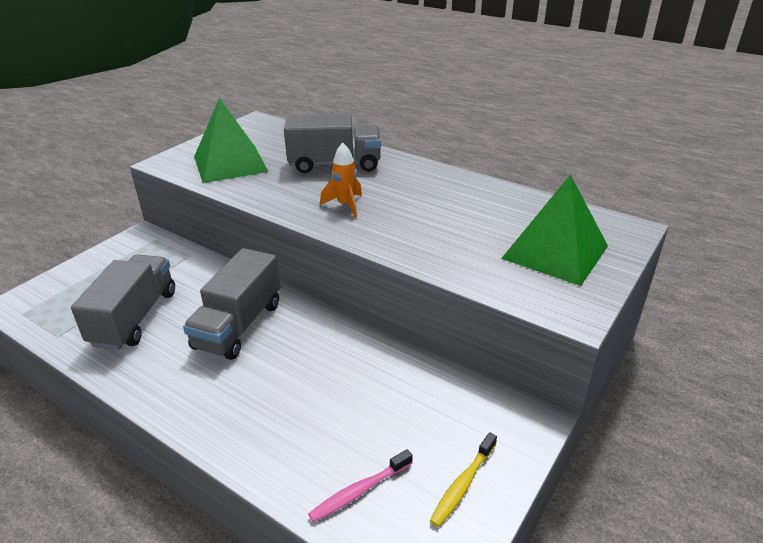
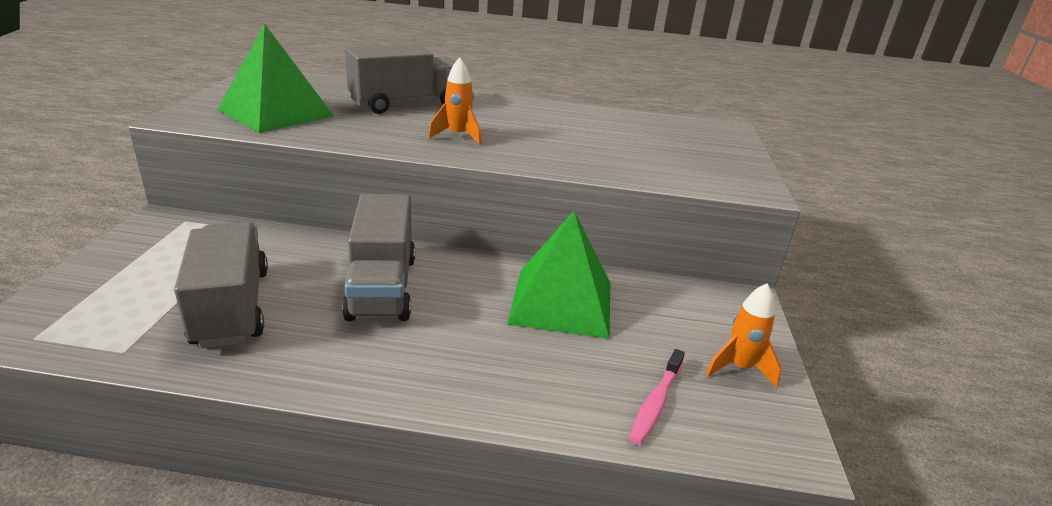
camera: 30 degrees left, 5 degrees down
yellow toothbrush [430,432,497,527] -> orange rocket [706,284,781,388]
green pyramid [501,174,608,286] -> green pyramid moved to [507,211,610,339]

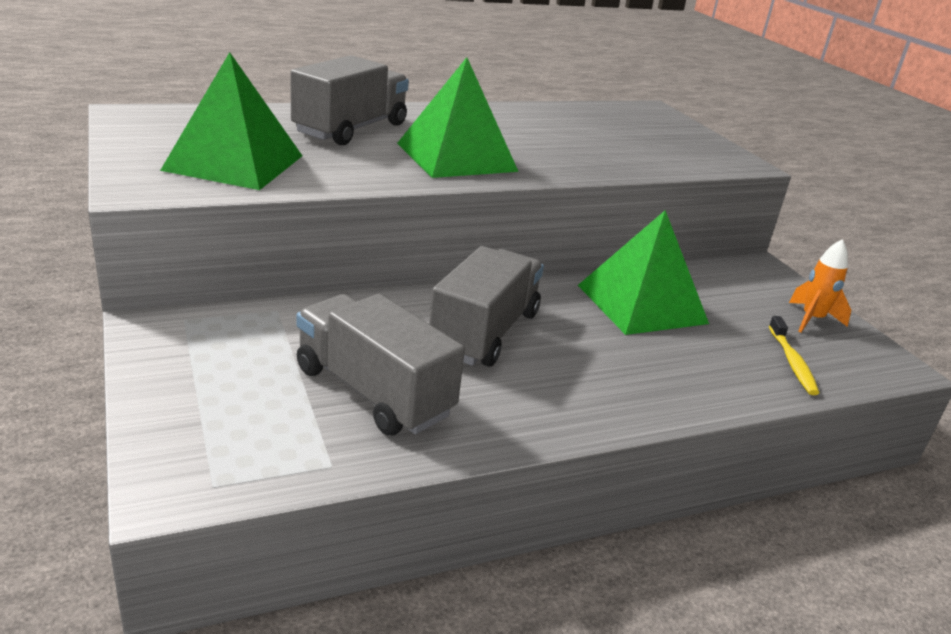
camera: 30 degrees left, 0 degrees up
grey truck [342,194,415,321] -> grey truck turned 120 degrees counterclockwise [429,246,544,367]
orange rocket [428,57,481,145] -> green pyramid [397,57,519,178]
pink toothbrush [629,349,685,445] -> yellow toothbrush [769,316,819,395]

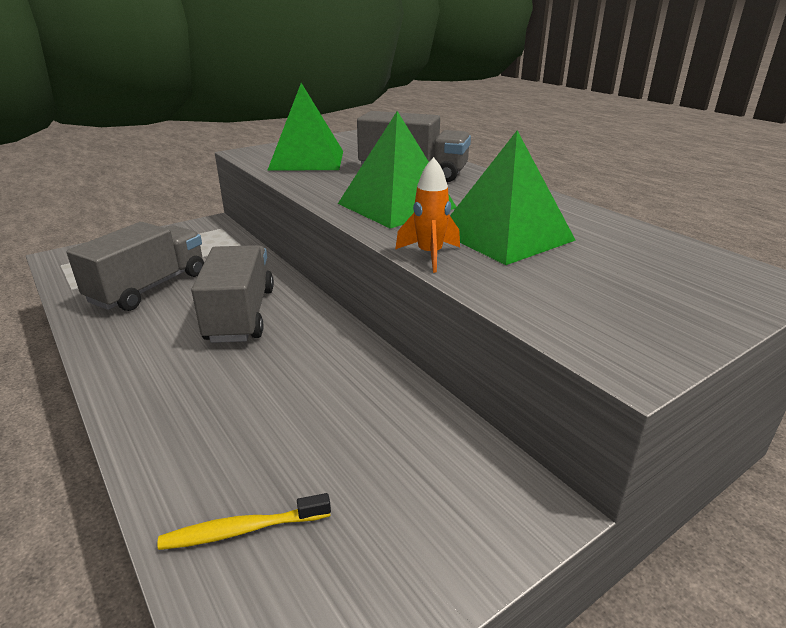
camera: 80 degrees right, 0 degrees up
grey truck [429,246,544,367] -> grey truck turned 105 degrees counterclockwise [191,245,274,343]
green pyramid [578,210,709,335] -> green pyramid moved to [450,130,576,265]
orange rocket [789,239,851,332] -> orange rocket moved to [395,157,460,273]

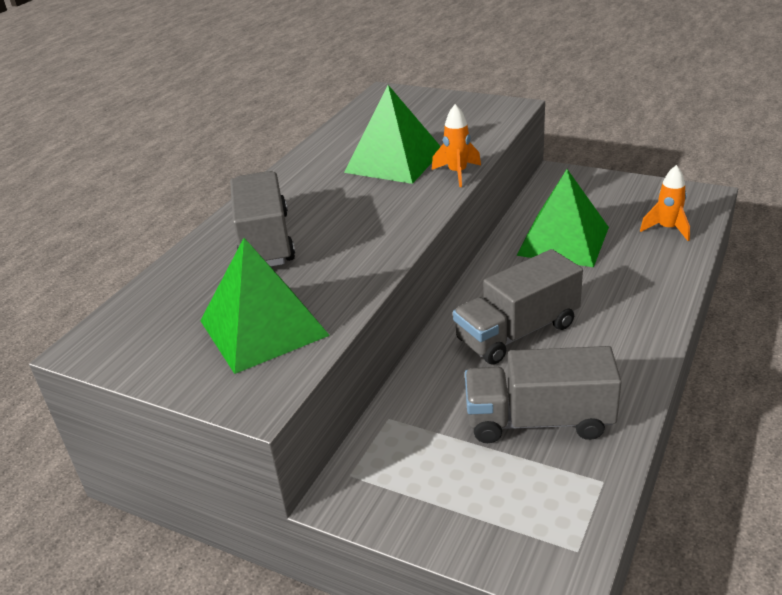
camera: 115 degrees left, 5 degrees up
yellow toothbrush [158,493,331,550] -> orange rocket [640,165,690,241]
green pyramid [338,111,456,229] -> green pyramid moved to [516,169,609,267]

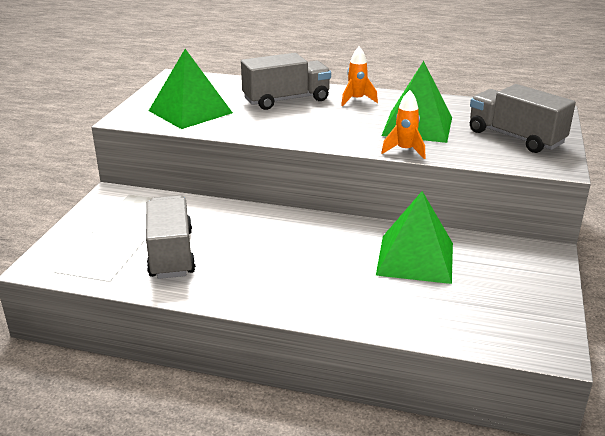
camera: 75 degrees right, 5 degrees down
grey truck [453,249,583,365] -> grey truck moved to [470,84,576,153]
orange rocket [640,165,690,241] -> orange rocket moved to [341,47,378,106]

